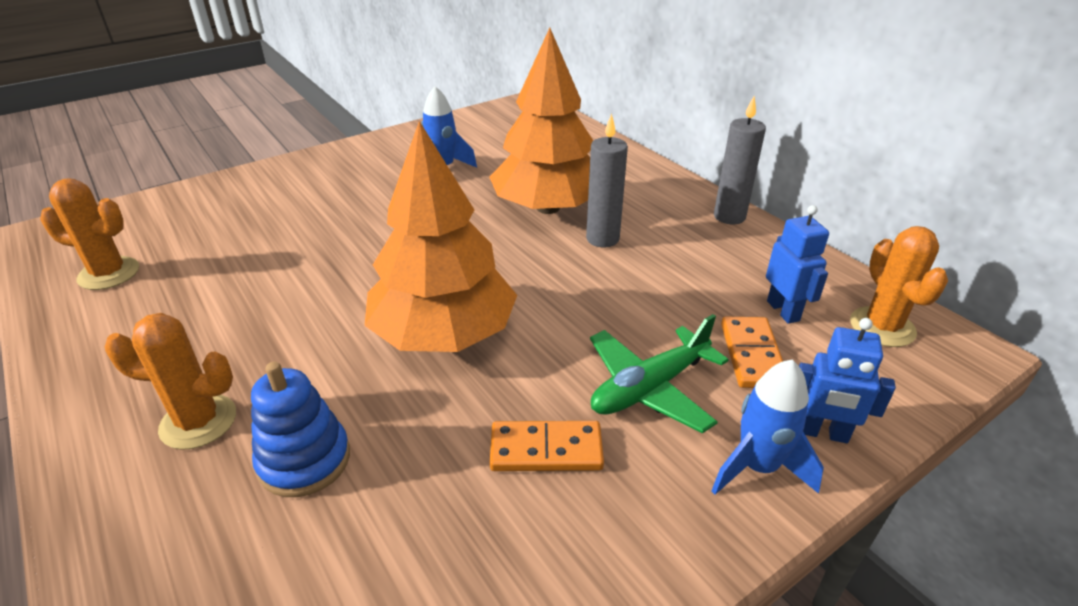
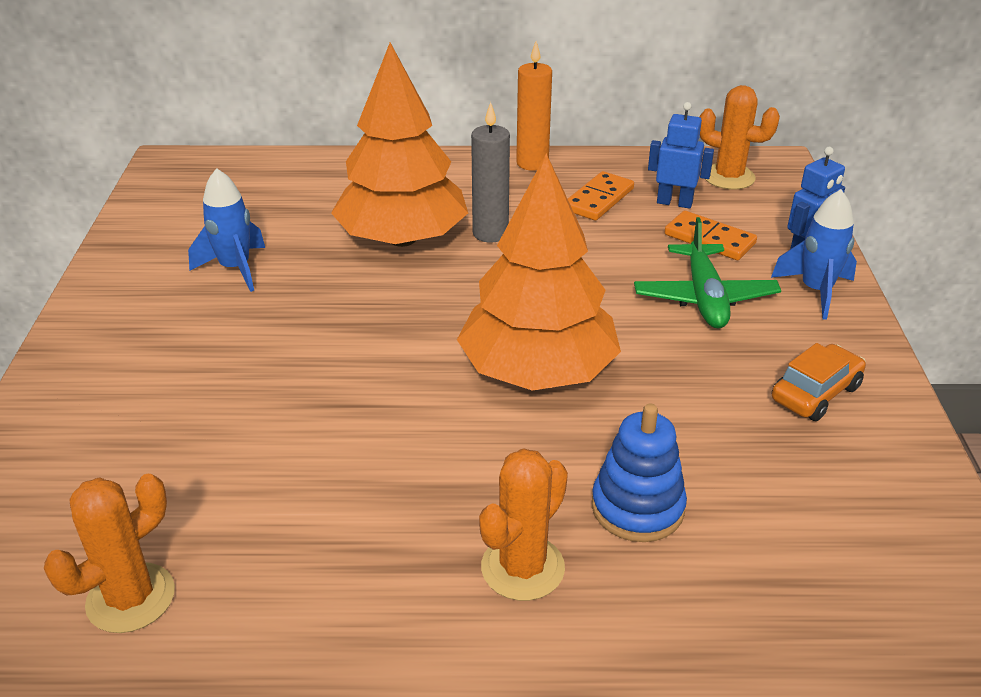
camera: 55 degrees left, 0 degrees up
orange domino [490,421,604,471] -> orange domino moved to [568,171,634,221]
grey candle [714,97,766,224] -> orange candle [516,41,552,171]
none -> orange car [772,343,866,421]

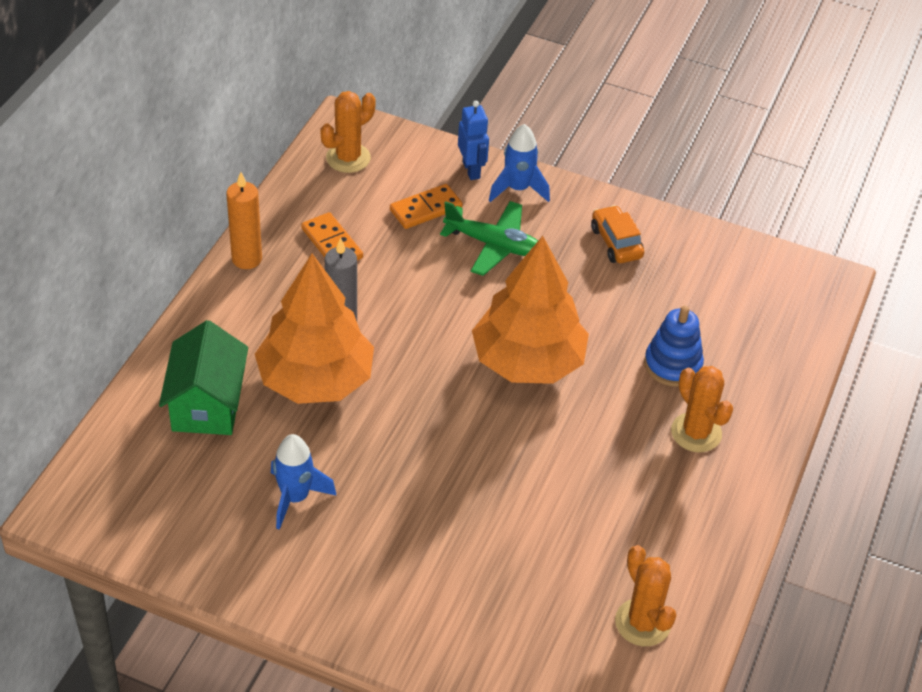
camera: 70 degrees left, 10 degrees up
blue robot [648,102,714,209] -> none
none -> green house [159,320,248,435]

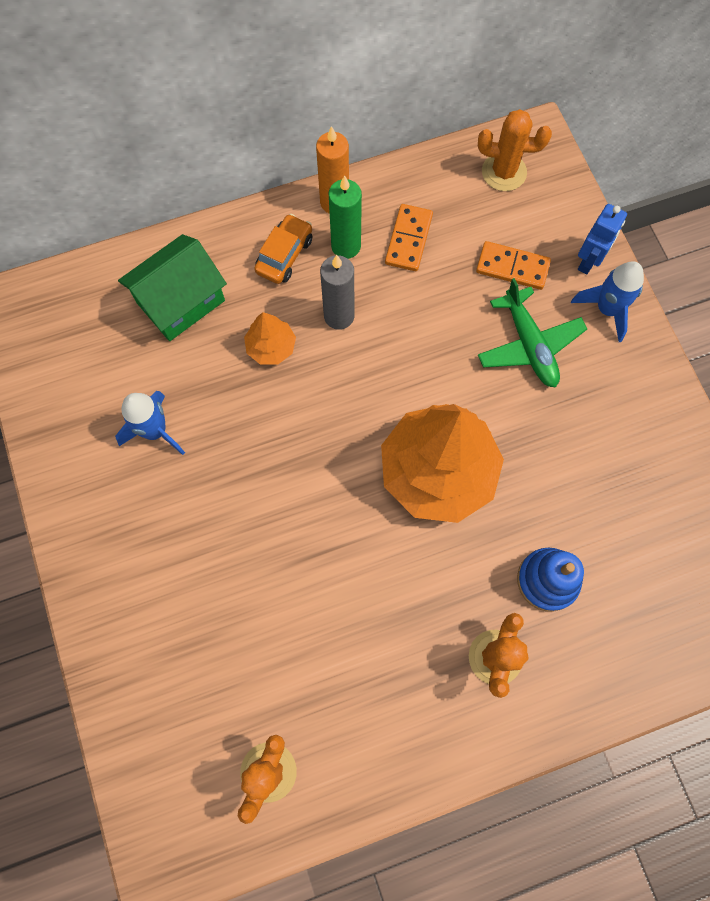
camera: 50 degrees right, 25 degrees up
orange tree [255,254,374,404] -> orange tree [244,312,296,364], size x0.45
orange car [591,205,644,263] -> orange car moved to [254,214,312,284]
none -> green candle [329,175,362,259]

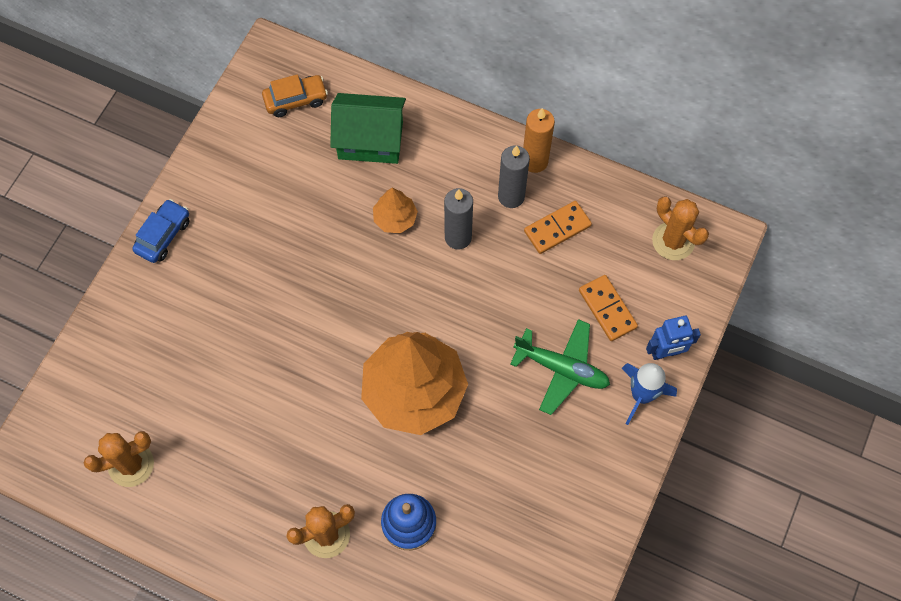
camera: 45 degrees right, 5 degrees down
blue rocket [115,391,185,455] -> none
orange car [254,214,312,284] -> orange car moved to [262,74,328,117]
green candle [329,175,362,259] -> grey candle [498,145,530,208]
green plane [478,278,587,387] -> green plane turned 90 degrees counterclockwise [510,319,610,415]
none -> blue car [132,199,190,263]

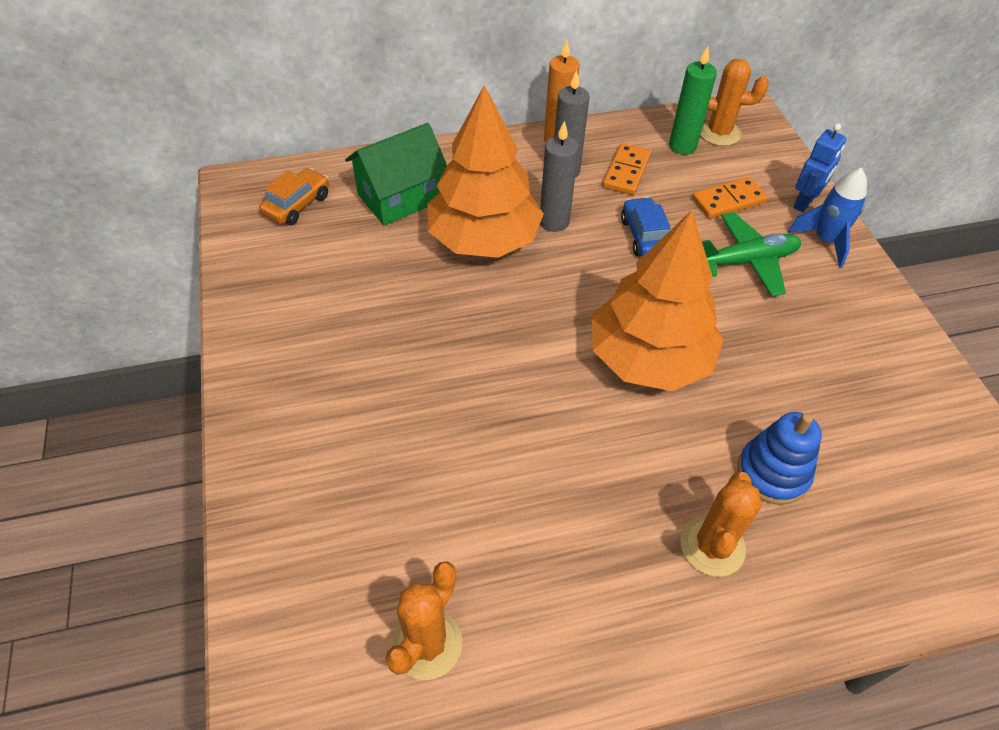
camera: 40 degrees left, 15 degrees down
blue car [132,199,190,263] -> blue car moved to [621,197,671,257]
orange tree [373,188,418,233] -> orange tree [428,85,544,258], size x2.22
orange domino [579,275,638,341] -> orange domino turned 45 degrees counterclockwise [692,177,768,219]
none -> green candle [669,46,717,154]

